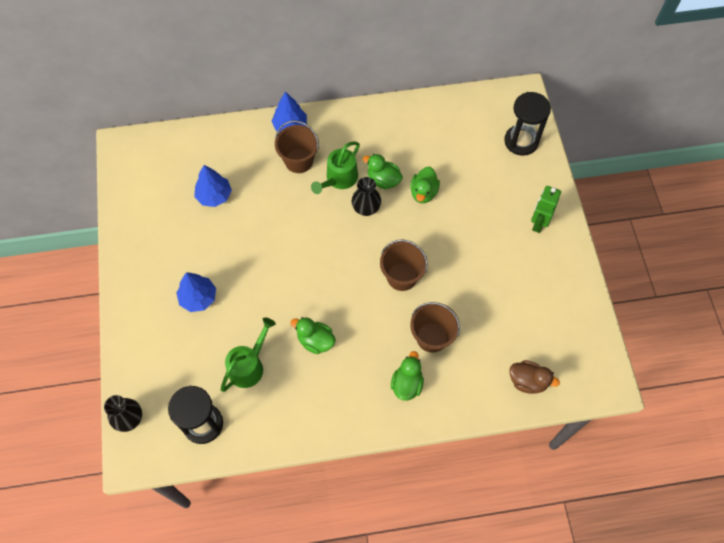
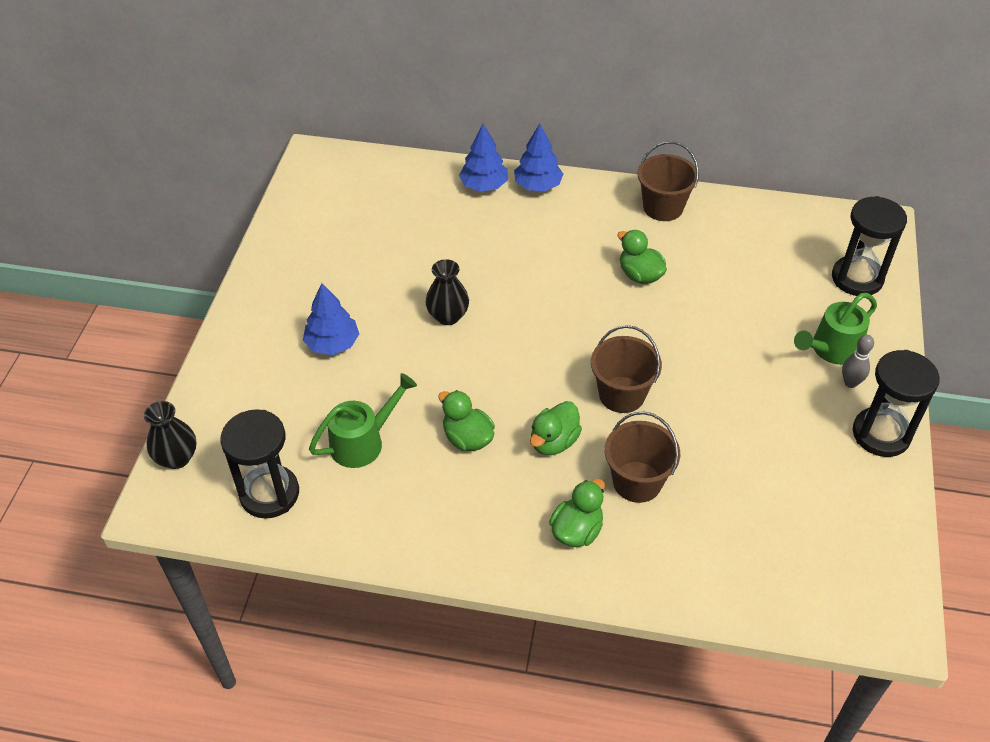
camera: 20 degrees right, 15 degrees down
blue tree [194,165,232,207] -> blue tree moved to [459,124,508,192]
brown bucket [275,120,319,173] -> brown bucket moved to [637,141,699,221]
green watering can [311,141,360,194] -> green watering can moved to [794,293,877,365]
black vase [352,177,381,216] -> black vase moved to [426,259,469,325]
green duck [410,166,440,203] -> green duck moved to [530,401,582,455]
brown duck [509,360,560,394] -> none
green robot [531,186,561,233] -> grey bowling pin [842,335,874,388]
none -> black hourglass [853,350,940,457]

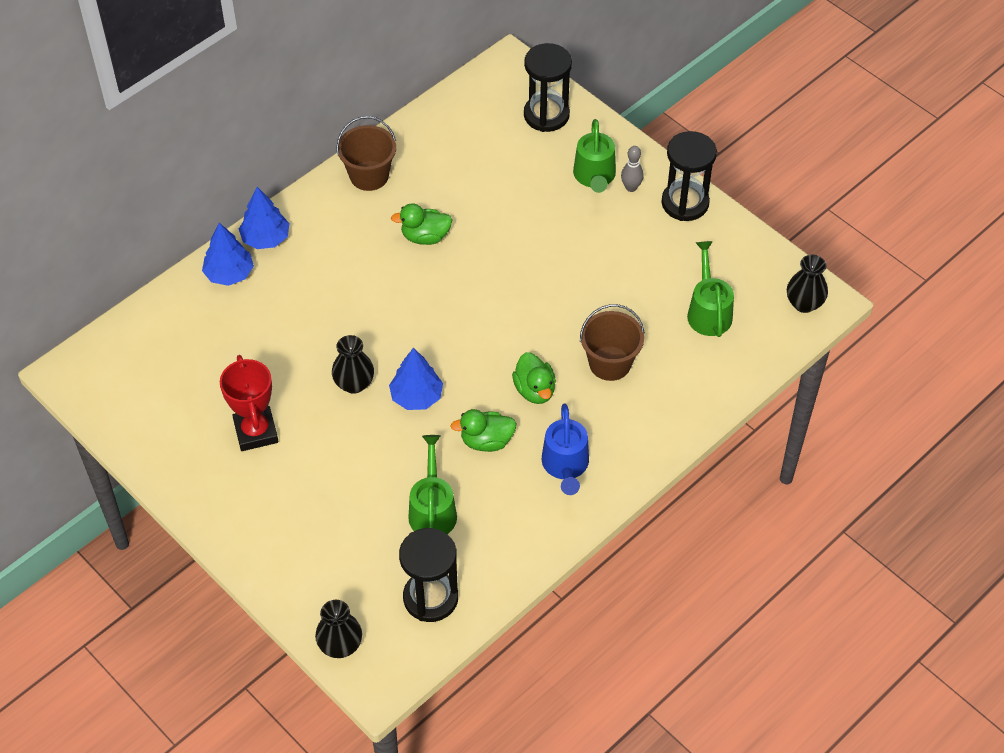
camera: 55 degrees left, 5 degrees up
blue tree [303,283,359,355] -> blue tree moved to [389,348,443,410]
green duck [549,479,605,547] -> none
brown bucket [591,325,662,413] -> none
none -> red trophy [220,355,278,451]
none -> blue watering can [542,403,589,495]
none -> green watering can [687,241,734,337]
none -> black vase [787,255,828,313]

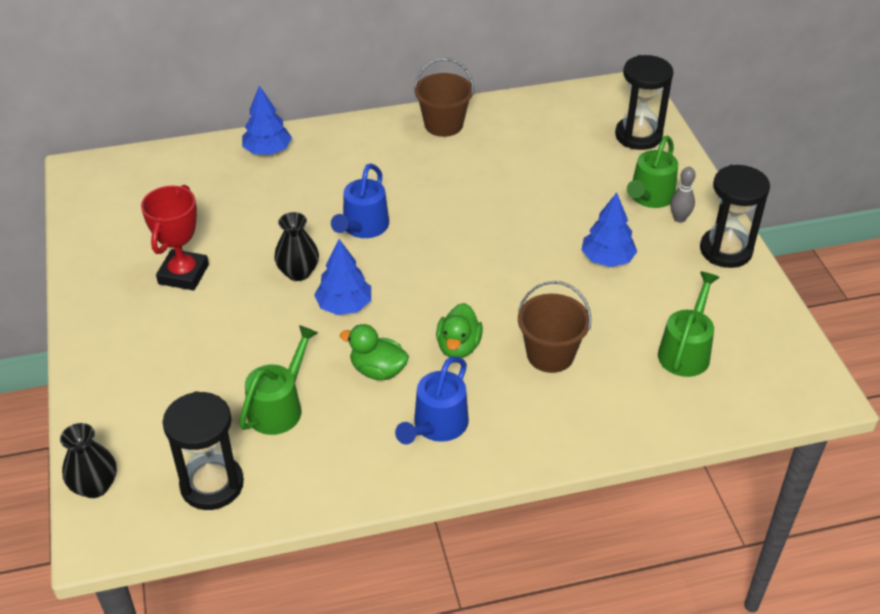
camera: 30 degrees right, 10 degrees down
blue tree [239,187,289,249] -> blue tree moved to [582,193,637,267]
green duck [391,203,452,245] -> none
black vase [787,255,828,313] -> none
none -> blue watering can [331,163,389,238]

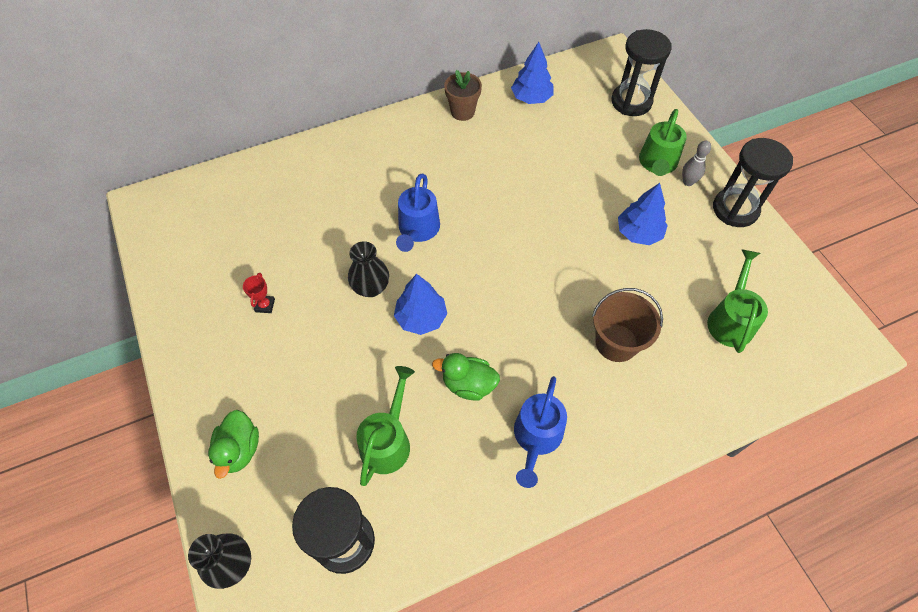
camera: 10 degrees left, 15 degrees up
red trophy [141,185,209,290] -> red trophy [243,273,275,313], size x0.46
blue tree [242,85,292,155] -> blue tree moved to [511,42,554,104]
brown bucket [414,58,474,137] -> brown flower pot [444,70,482,121]
green duck [436,303,483,358] -> green duck moved to [208,410,259,479]

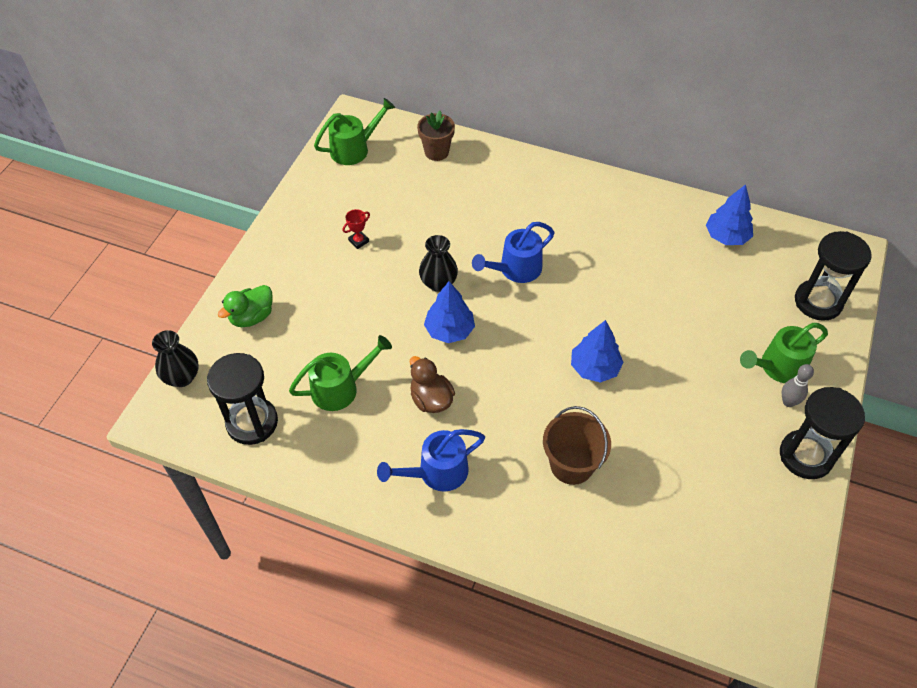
camera: 45 degrees right, 5 degrees down
green duck [432,353,500,401] -> brown duck [410,356,455,413]
brown flower pot [444,70,482,121] -> brown flower pot moved to [417,110,455,161]
blue tree [618,183,668,245] -> blue tree moved to [571,320,624,383]
green watering can [707,249,768,353] -> green watering can moved to [314,98,395,165]

